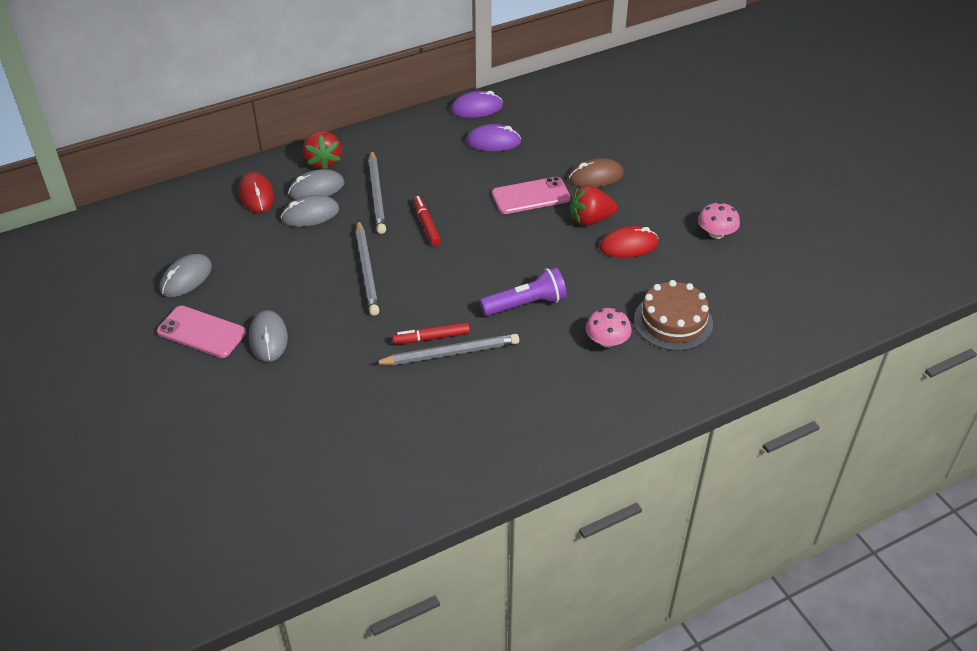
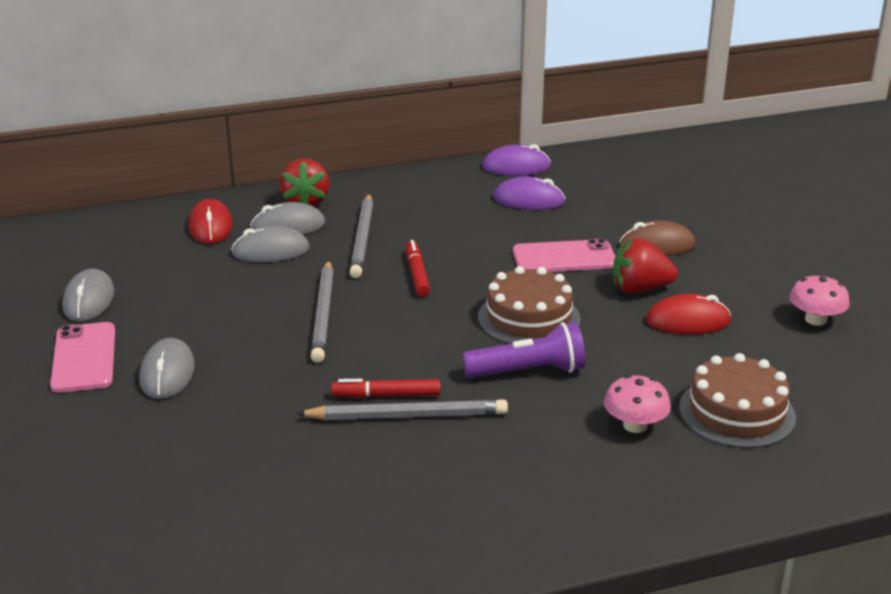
camera: 10 degrees right, 15 degrees down
pink phone [157,306,246,358] -> pink phone turned 45 degrees clockwise [50,322,115,393]
grey mouse [160,254,212,297] -> grey mouse turned 45 degrees counterclockwise [63,268,115,322]
none -> brown cake [478,266,581,344]

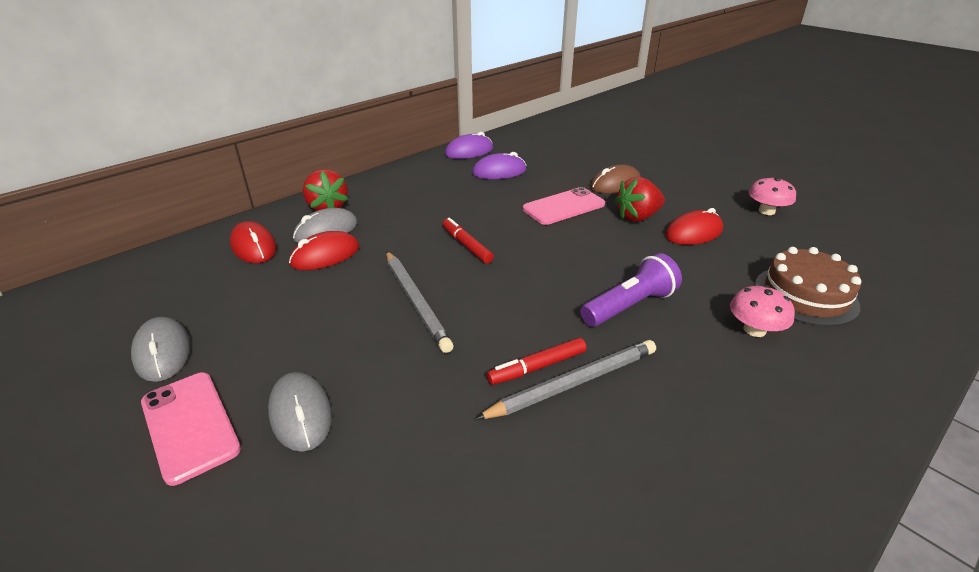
camera: 25 degrees left, 5 degrees up
grey mouse [231,226,310,262] -> red mouse [289,231,359,270]
grey pencil [349,194,373,278] -> none
brown cake [478,266,581,344] -> none

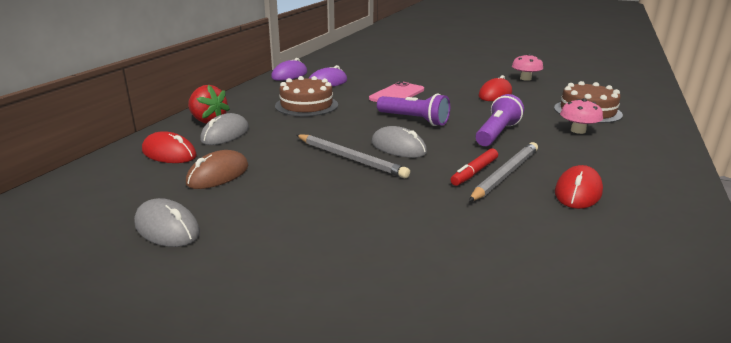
camera: 25 degrees left, 10 degrees down
pink phone [141,373,241,486] -> none
grey mouse [268,372,332,452] -> grey mouse moved to [371,126,427,158]
red mouse [289,231,359,270] -> red mouse moved to [555,165,603,209]
red marker [443,218,494,264] -> none
brown mouse [590,164,641,194] -> brown mouse moved to [186,150,249,189]
red strawberry [614,177,665,222] -> none
none -> brown cake [275,76,338,116]
none -> purple flashlight [377,93,450,126]

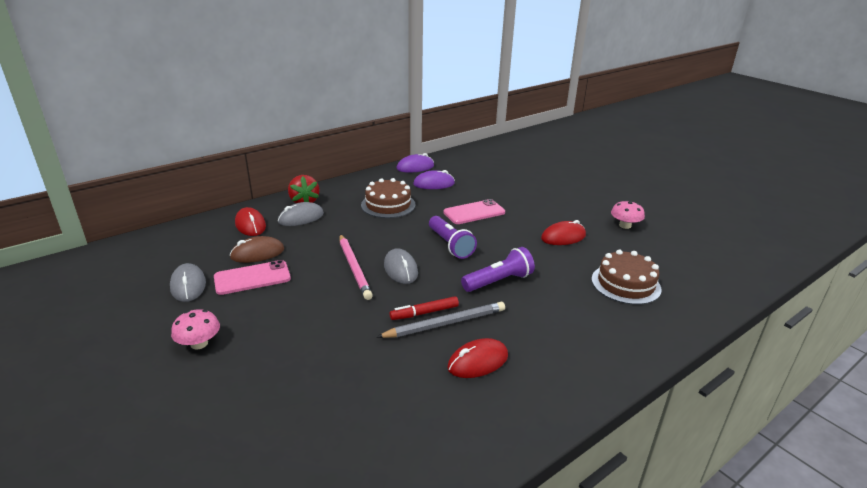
camera: 30 degrees right, 5 degrees up
grey pencil [296,134,410,178] -> pink pencil [340,234,373,300]
pink mushroom [560,98,603,134] -> pink mushroom moved to [171,309,220,349]
none -> pink phone [214,260,291,295]

